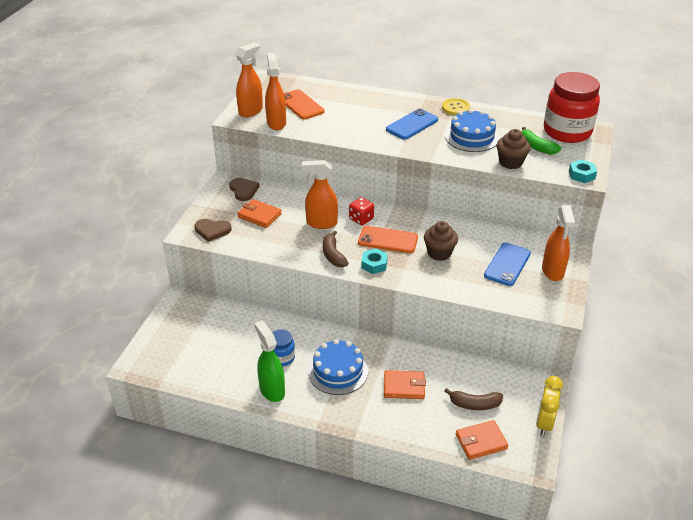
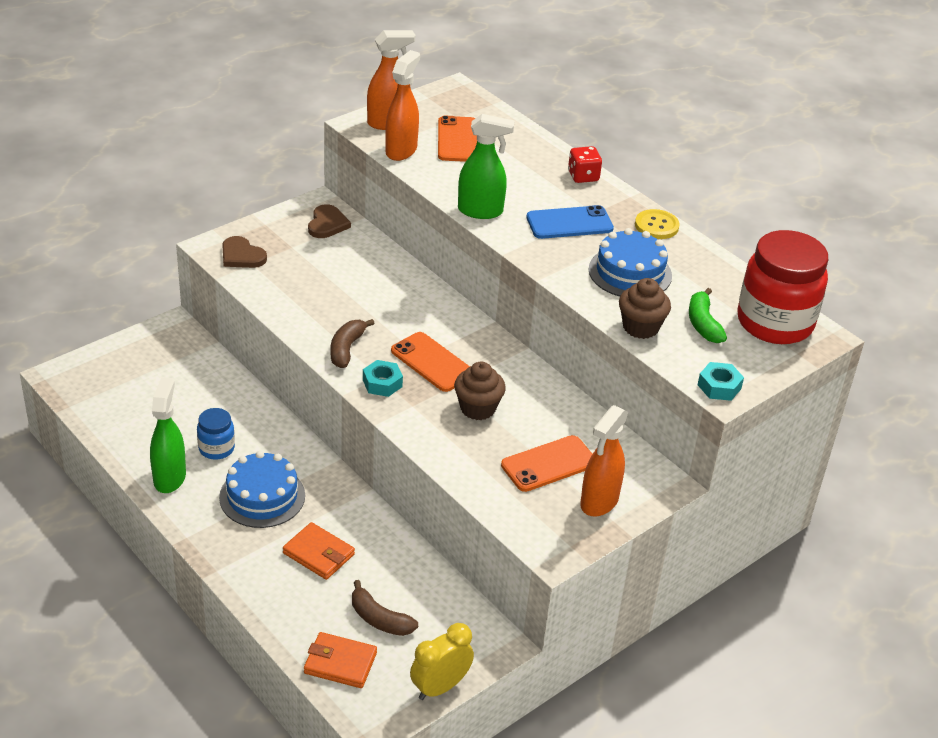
camera: 30 degrees right, 0 degrees up
orange wallet [237,199,282,228] -> none
orange spray bottle [302,160,338,229] -> none
red dice [349,197,374,225] -> red dice moved to [568,146,602,183]
blue phone [484,243,531,286] -> orange phone [501,435,592,492]
none -> green spray bottle [458,114,515,219]

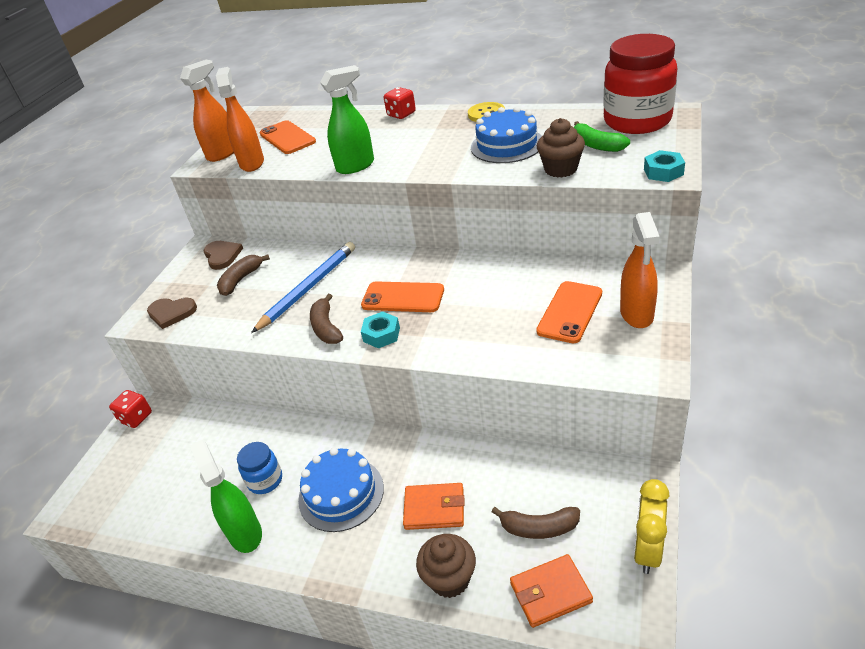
camera: 25 degrees left, 0 degrees up
brown cupcake [454,362,506,420] -> brown cupcake moved to [416,534,476,598]
blue phone [526,205,614,239] -> none
none -> red dice [109,390,152,428]
none -> brown banana [217,254,270,296]
none -> blue pencil [251,242,355,333]

